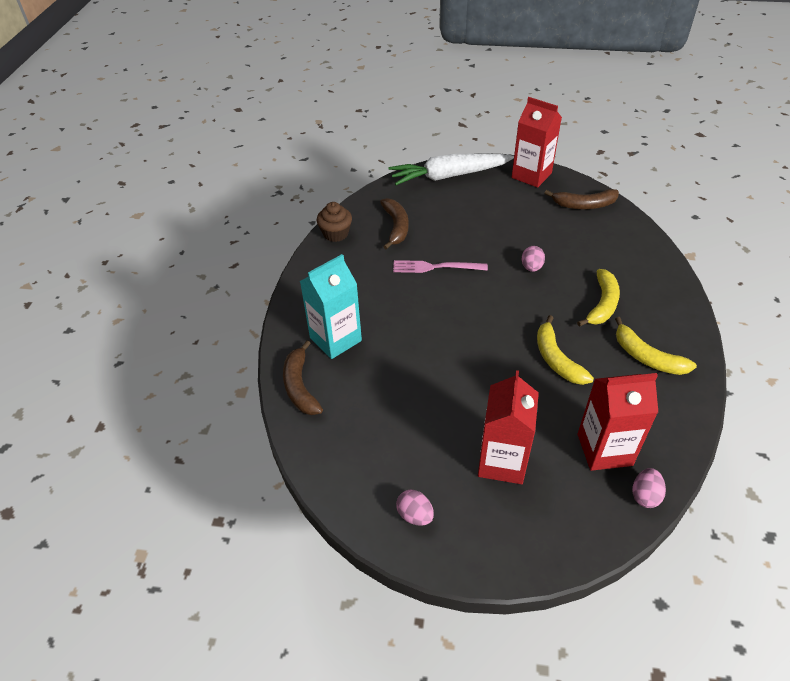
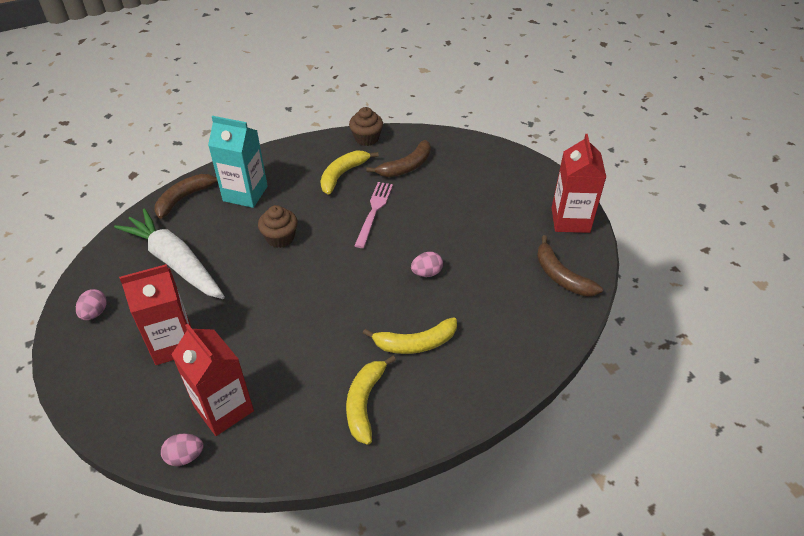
camera: 55 degrees right, 0 degrees up
white carrot [389,153,514,185] -> white carrot moved to [114,208,225,299]
pink fork [393,260,488,273] -> pink fork turned 45 degrees clockwise [354,182,393,248]
yellow banana [537,315,594,385] -> yellow banana moved to [320,151,379,195]
none -> brown cupcake [258,205,298,248]

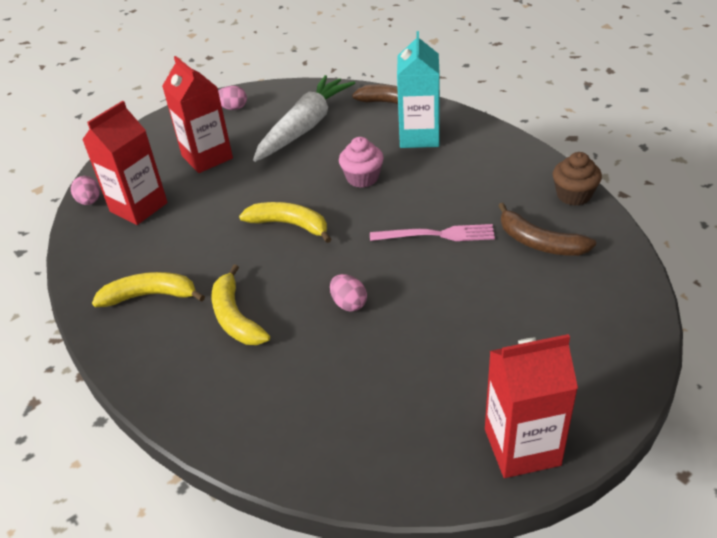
camera: 80 degrees right, 5 degrees down
brown cupcake [258,205,298,248] -> pink cupcake [339,137,384,188]
yellow banana [320,151,379,195] -> yellow banana moved to [239,202,331,243]
brown banana [537,235,603,296] -> none

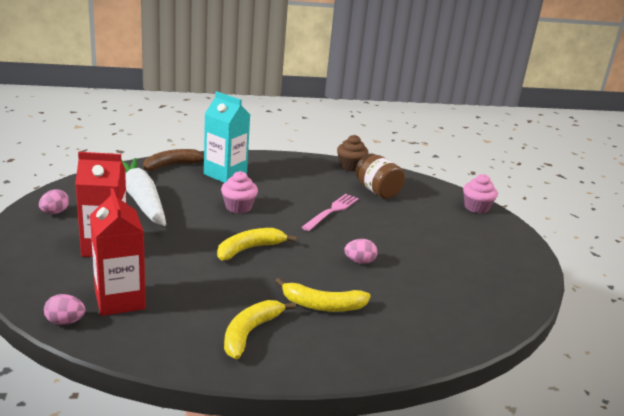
camera: 65 degrees left, 15 degrees down
red carton [485,334,578,478] -> none
brown banana [498,203,596,256] -> brown jar [355,154,405,199]
none -> pink cupcake [463,174,498,213]

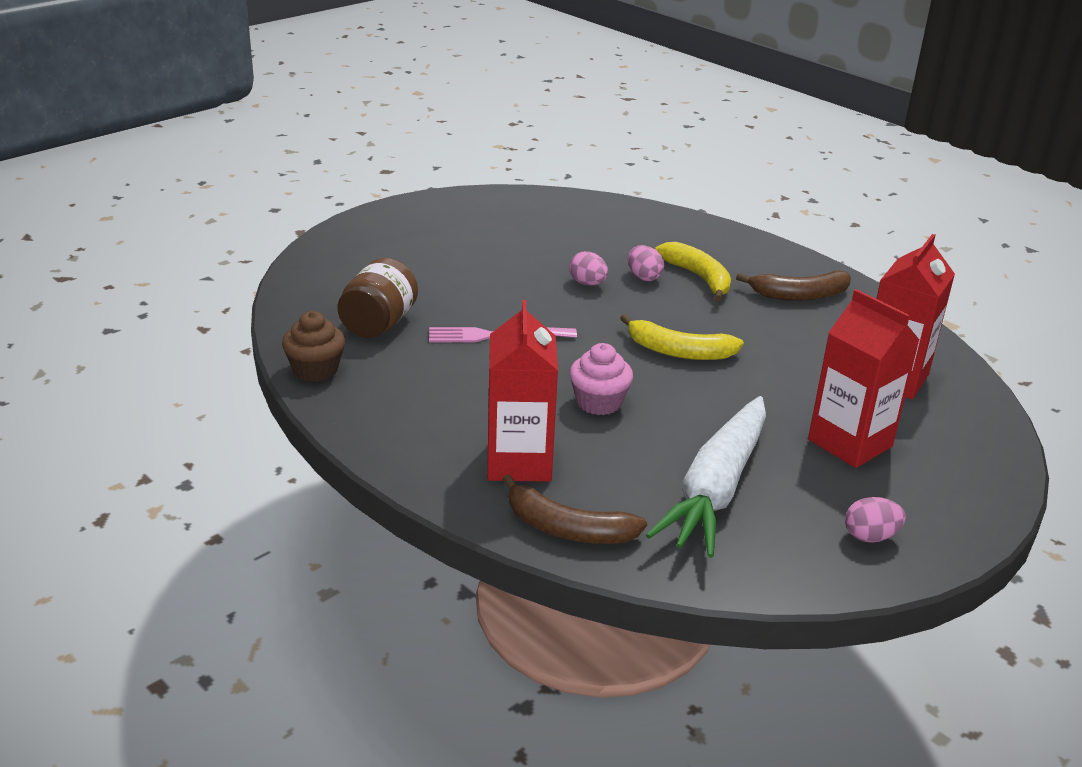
camera: 125 degrees left, 5 degrees up
pink egg [44,294,85,325] -> pink egg moved to [628,245,664,281]
turquoise carton [204,91,250,183] -> red carton [487,300,558,482]
yellow banana [224,300,296,359] -> brown banana [736,271,851,301]
pink cupcake [463,174,498,213] -> none

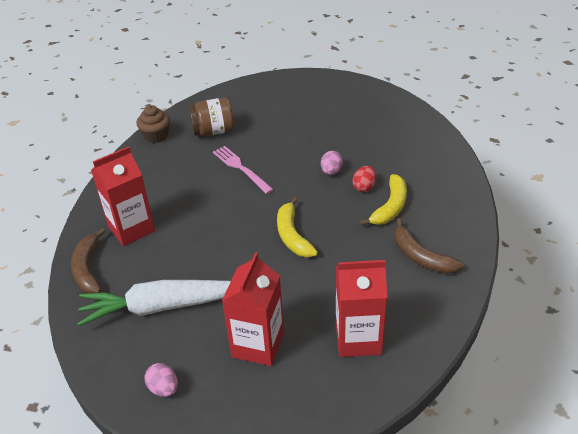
camera: 60 degrees right, 10 degrees up
pink cupcake [570,343,633,415] -> none
pink egg [628,245,664,281] -> red egg [352,166,376,192]

